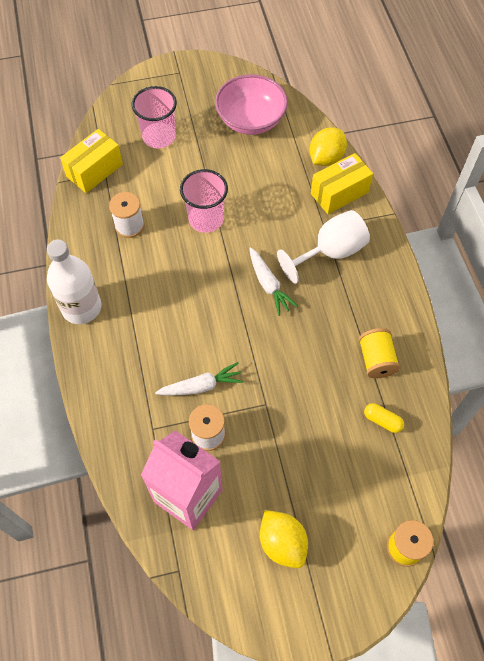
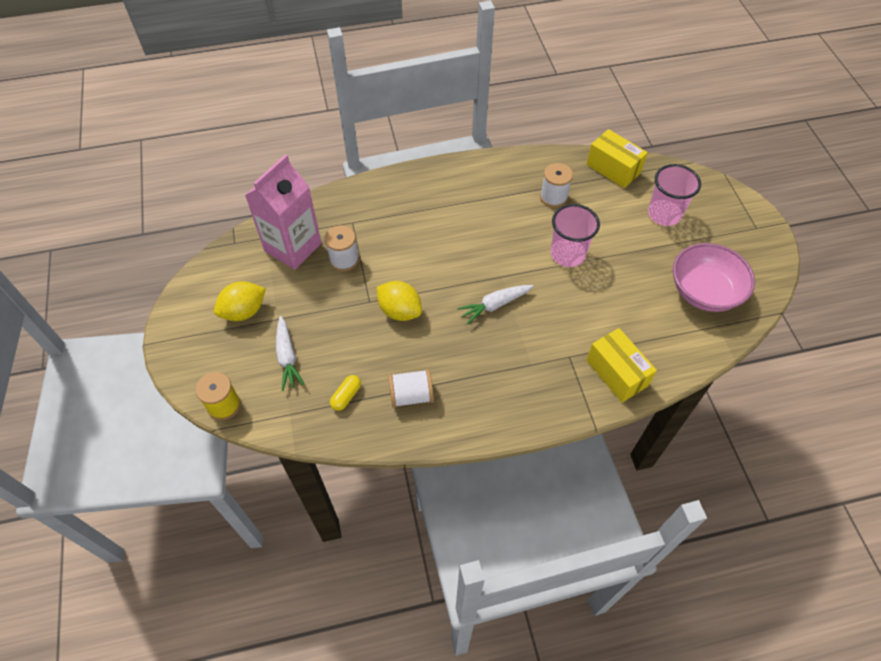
camera: 90 degrees right, 5 degrees down
white bottle [47,240,101,324] -> none
white carrot [155,362,244,395] -> white carrot moved to [276,316,305,391]
white goblet [277,210,370,284] -> none
yellow lemon [309,127,347,166] -> yellow lemon moved to [377,281,422,321]
yellow spool [359,328,400,378] -> white spool [388,369,434,408]

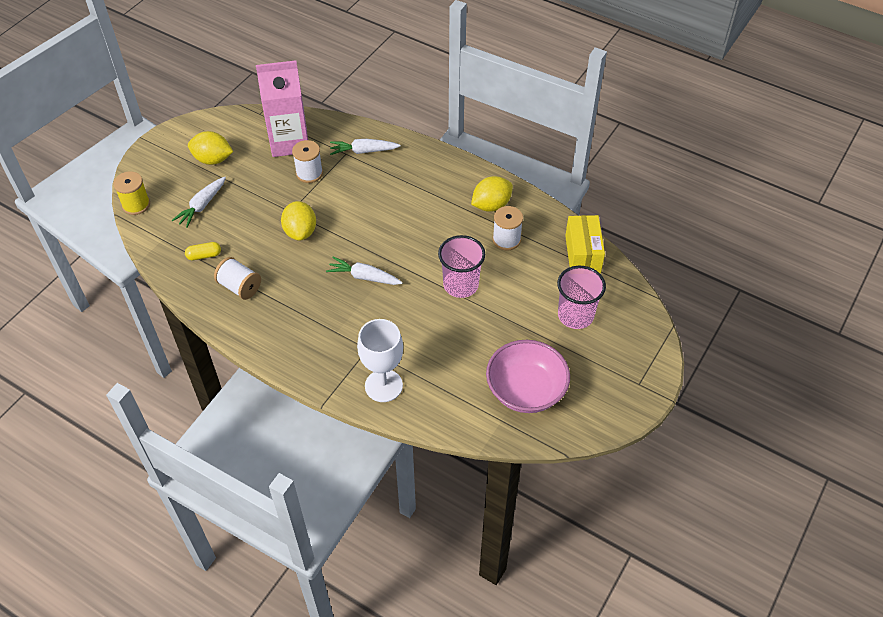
camera: 45 degrees right, 5 degrees down
yellow box [586,328,657,403] -> white goblet [357,319,403,402]
none -> white carrot [330,139,401,155]
none -> yellow lemon [471,176,513,212]

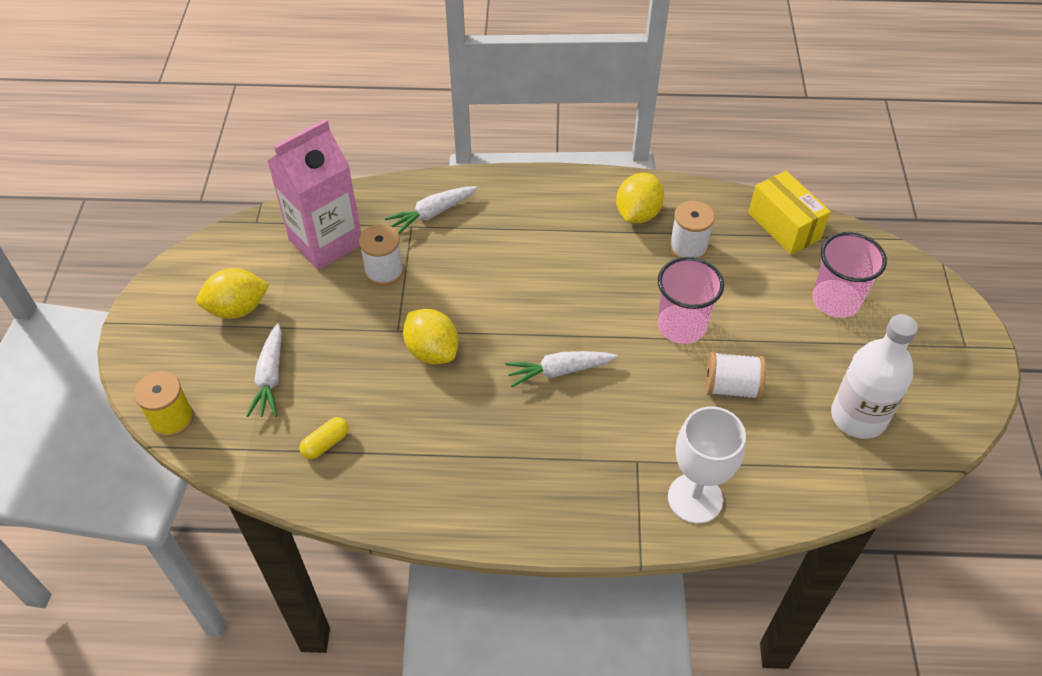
camera: 30 degrees left, 0 degrees up
white spool [214,257,261,300] -> white spool moved to [705,351,766,399]
pink bowl [486,340,570,413] -> white bottle [831,314,918,439]

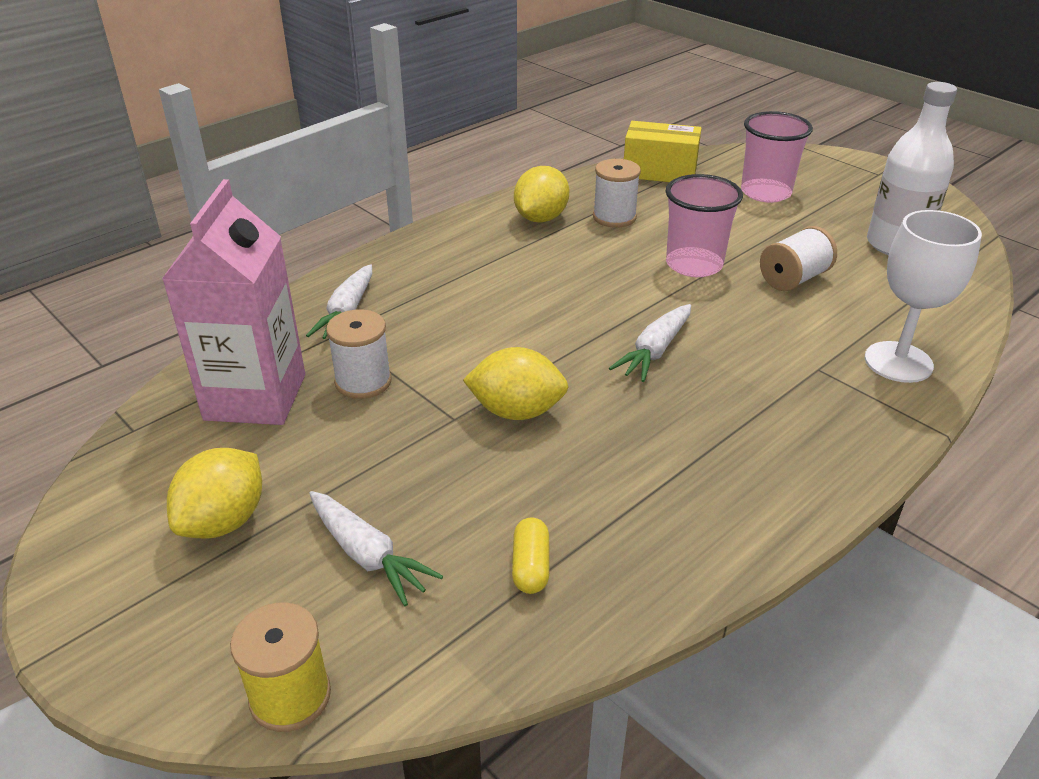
camera: 45 degrees left, 15 degrees down
yellow lemon [616,173,664,224] -> yellow lemon turned 45 degrees clockwise [514,166,569,223]

